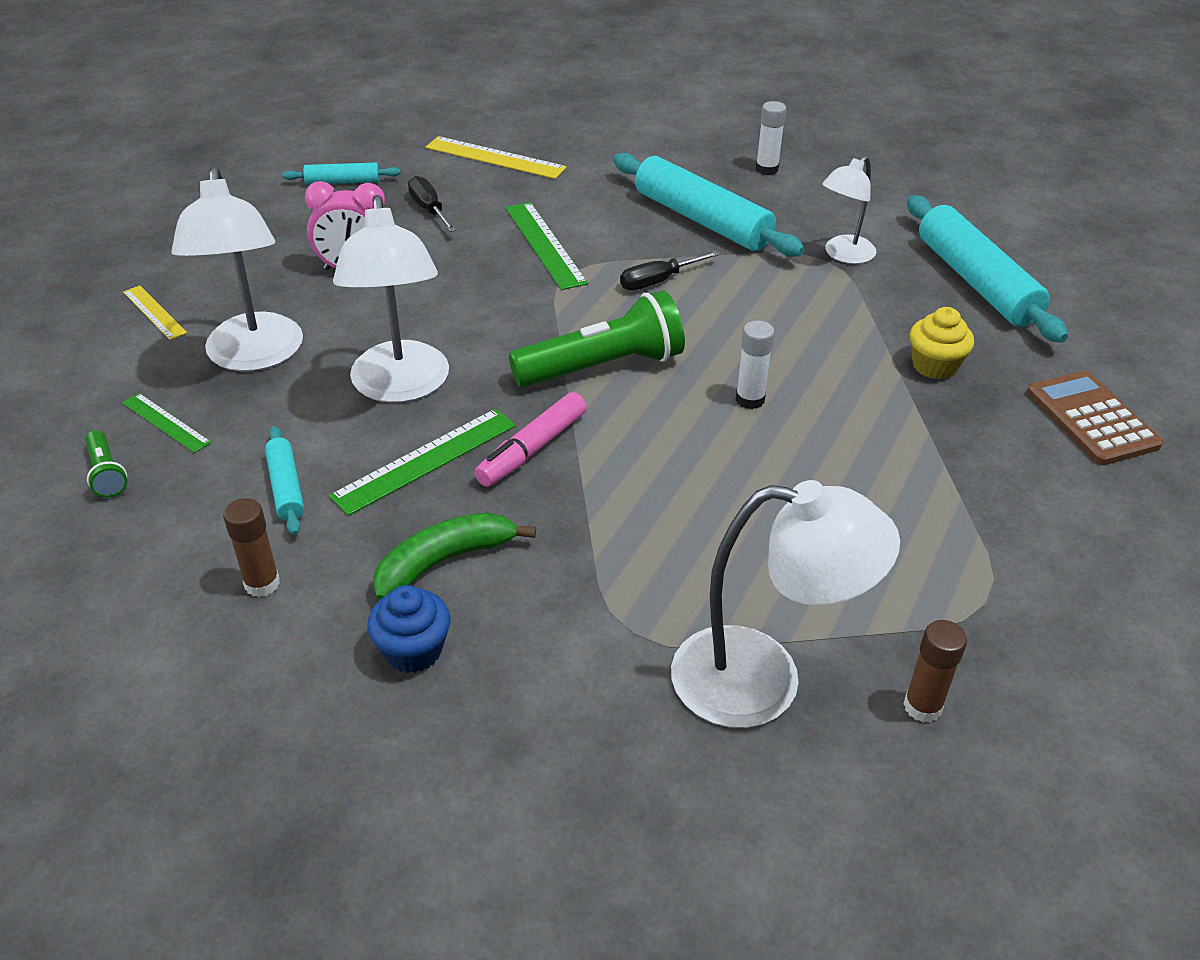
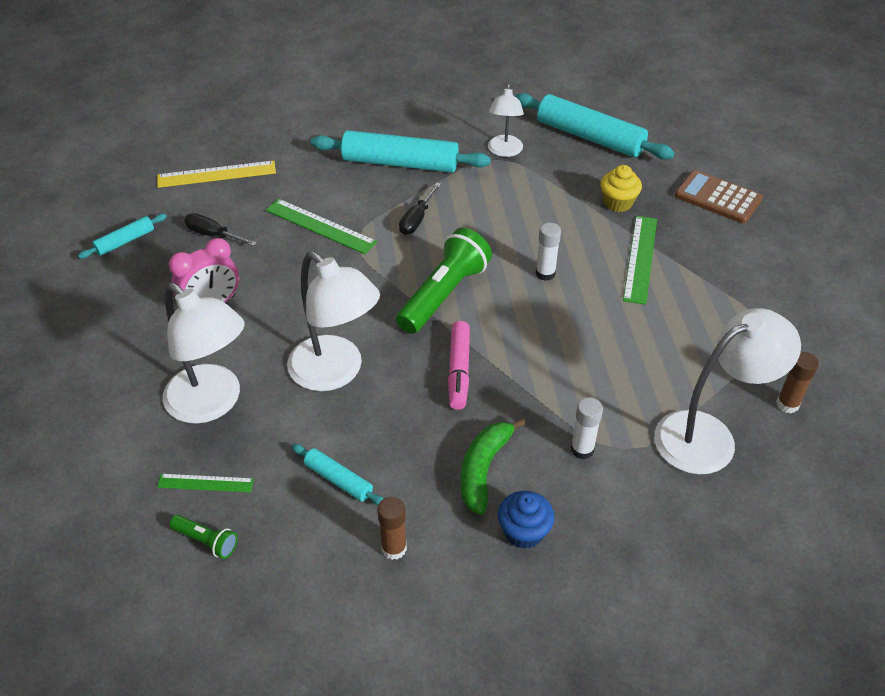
camera: 35 degrees left, 5 degrees up
yellow ruler [123,285,187,340] -> none
green ruler [329,409,516,516] -> green ruler moved to [623,216,657,305]
white glue stick [756,101,787,175] -> white glue stick moved to [571,397,603,459]

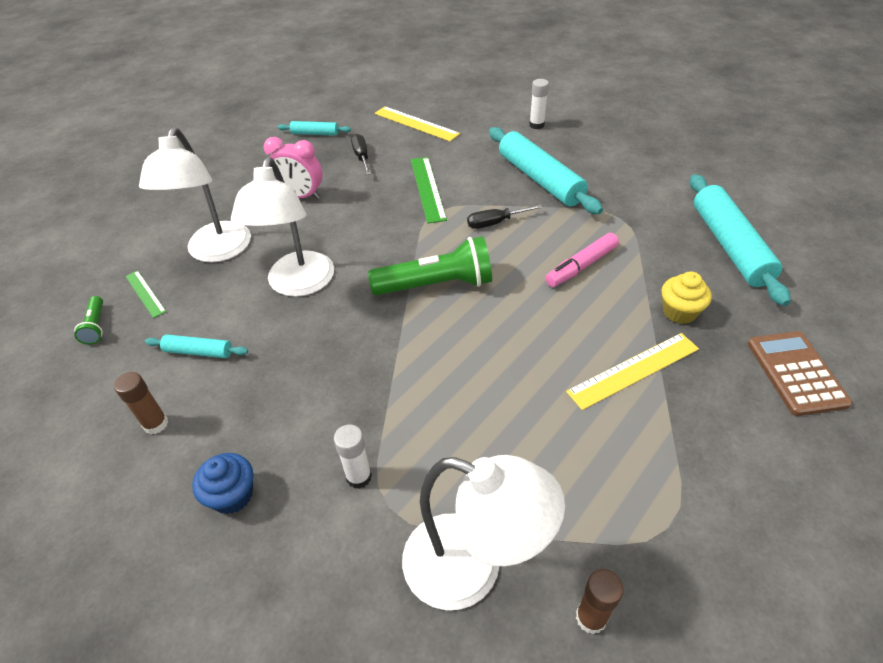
camera: 50 degrees right, 0 degrees up
turquoise rolling pin [292,444,384,506] -> turquoise rolling pin turned 75 degrees counterclockwise [145,334,248,358]
pink marker [448,321,470,410] -> pink marker moved to [545,233,619,287]
green banana [461,418,526,515] -> none
white lamp [488,84,524,157] -> none
white glue stick [536,222,561,281] -> white glue stick moved to [529,79,549,129]
green ruler [623,216,657,305] -> yellow ruler [566,333,699,410]

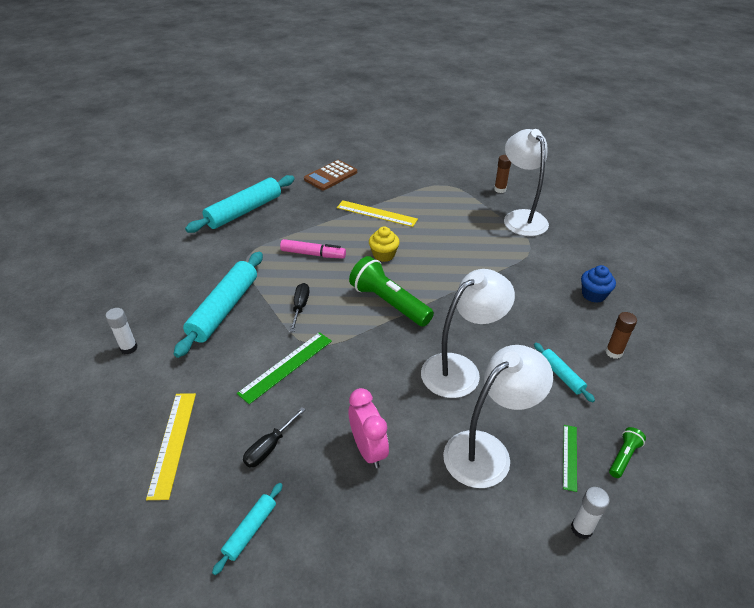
camera: 130 degrees left, 5 degrees down
turquoise rolling pin [278,121,351,136] -> turquoise rolling pin turned 60 degrees clockwise [212,483,283,575]
white glue stick [334,424,372,489] -> white glue stick moved to [571,487,610,539]
black screwdriver [467,204,543,229] -> black screwdriver turned 120 degrees counterclockwise [290,283,309,332]
yellow cupcake [662,272,712,324] -> yellow cupcake moved to [369,227,400,262]

